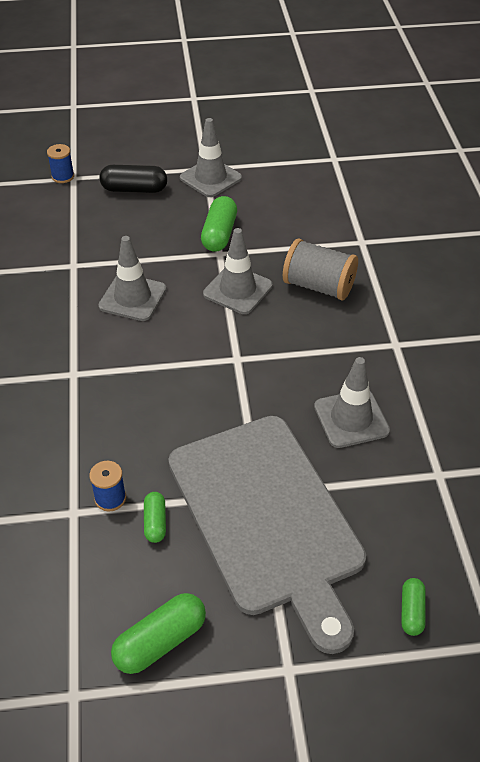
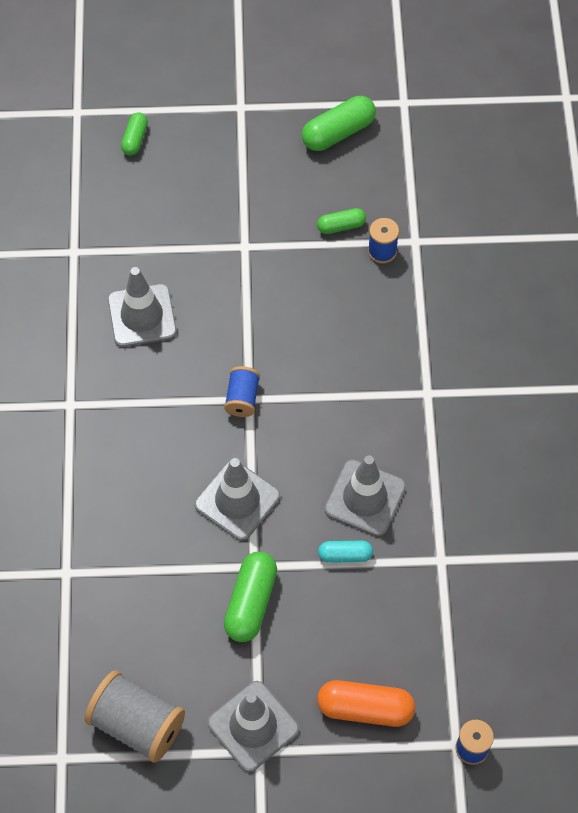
camera: 175 degrees left, 15 degrees up
black capsule [100,165,167,193] -> orange capsule [317,680,415,727]
green capsule [144,492,166,543] -> green capsule turned 75 degrees clockwise [317,208,366,234]
grey cutting board [168,416,366,654] -> none
grey spool [283,239,358,300] -> grey spool moved to [84,670,185,763]
none -> blue spool [224,366,260,417]
none -> turquoise capsule [318,541,373,563]

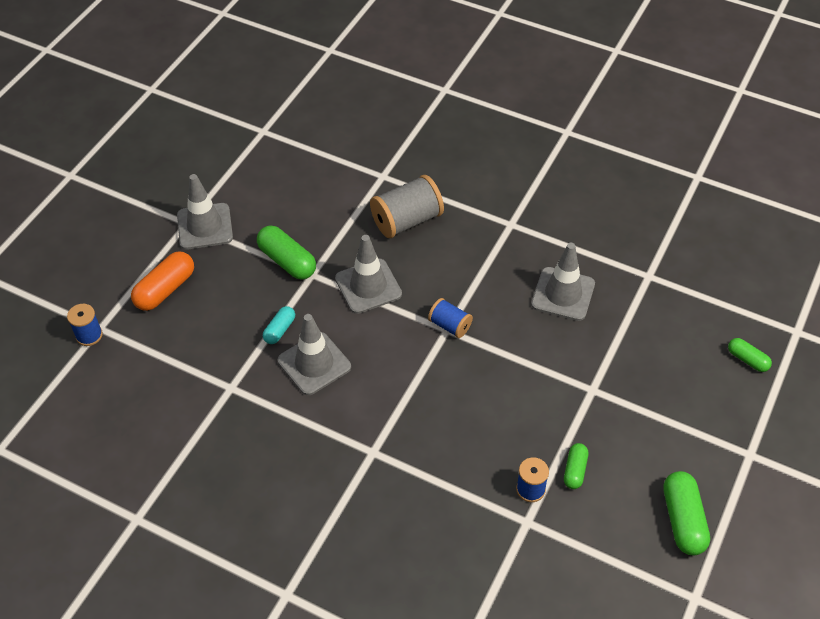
camera: 120 degrees right, 10 degrees down
grey spool [84,670,185,763] -> grey spool moved to [370,175,444,238]

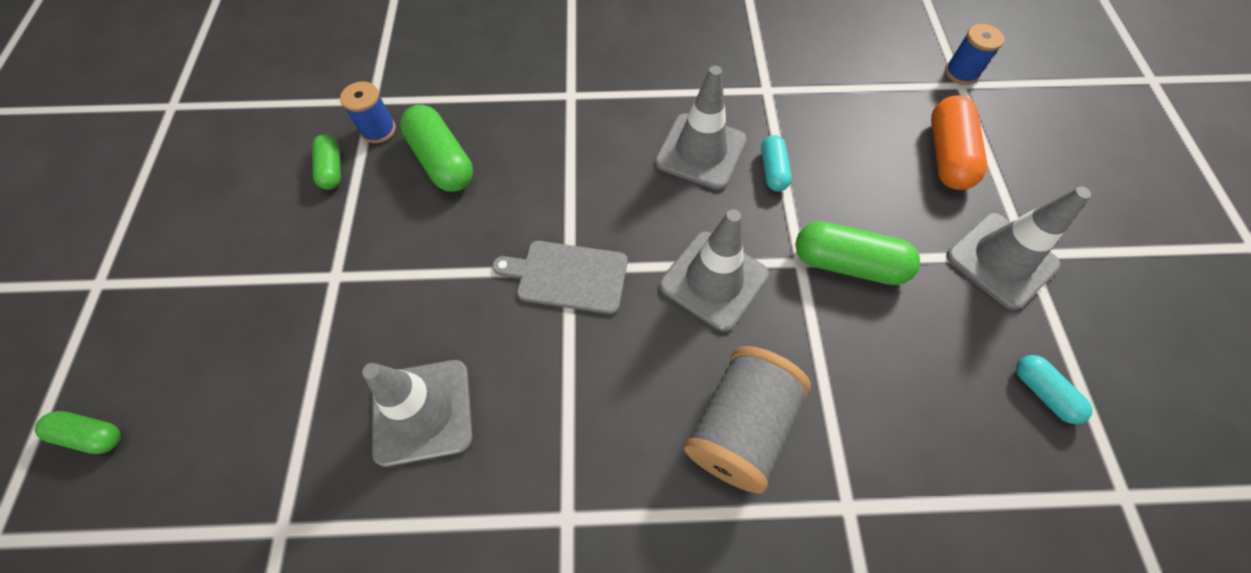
camera: 150 degrees right, 10 degrees up
blue spool [428,298,473,338] -> grey cutting board [492,241,628,314]
green capsule [663,471,710,555] -> green capsule moved to [400,105,473,192]
none -> turquoise capsule [1016,355,1092,424]

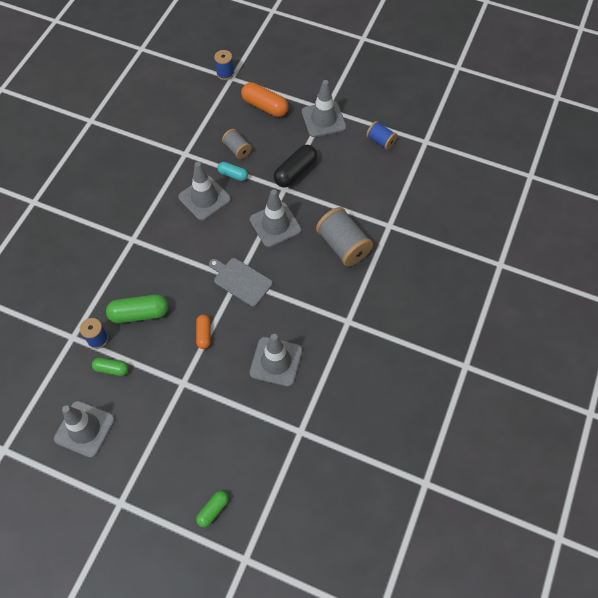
camera: 65 degrees left, 0 degrees up
grey cutting board [492,241,628,314] -> grey cutting board turned 90 degrees clockwise [209,258,273,307]
green capsule [795,221,920,285] -> black capsule [274,145,317,188]
turquoise capsule [1016,355,1092,424] -> blue spool [366,121,397,150]
none -> grey traffic cone [54,401,115,458]
none -> orange capsule [196,315,211,349]
none -> grey spool [222,129,252,159]

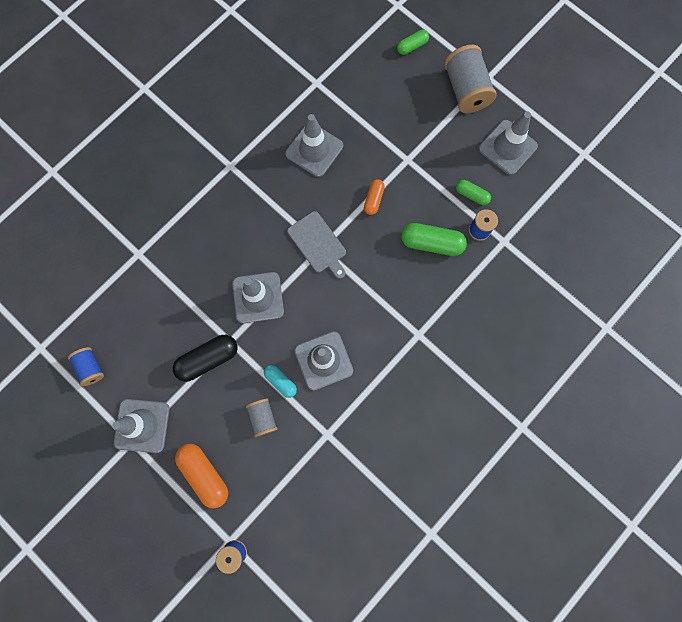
camera: 160 degrees left, 15 degrees up
grey spool [316,207,373,266] -> grey spool moved to [444,45,496,113]

